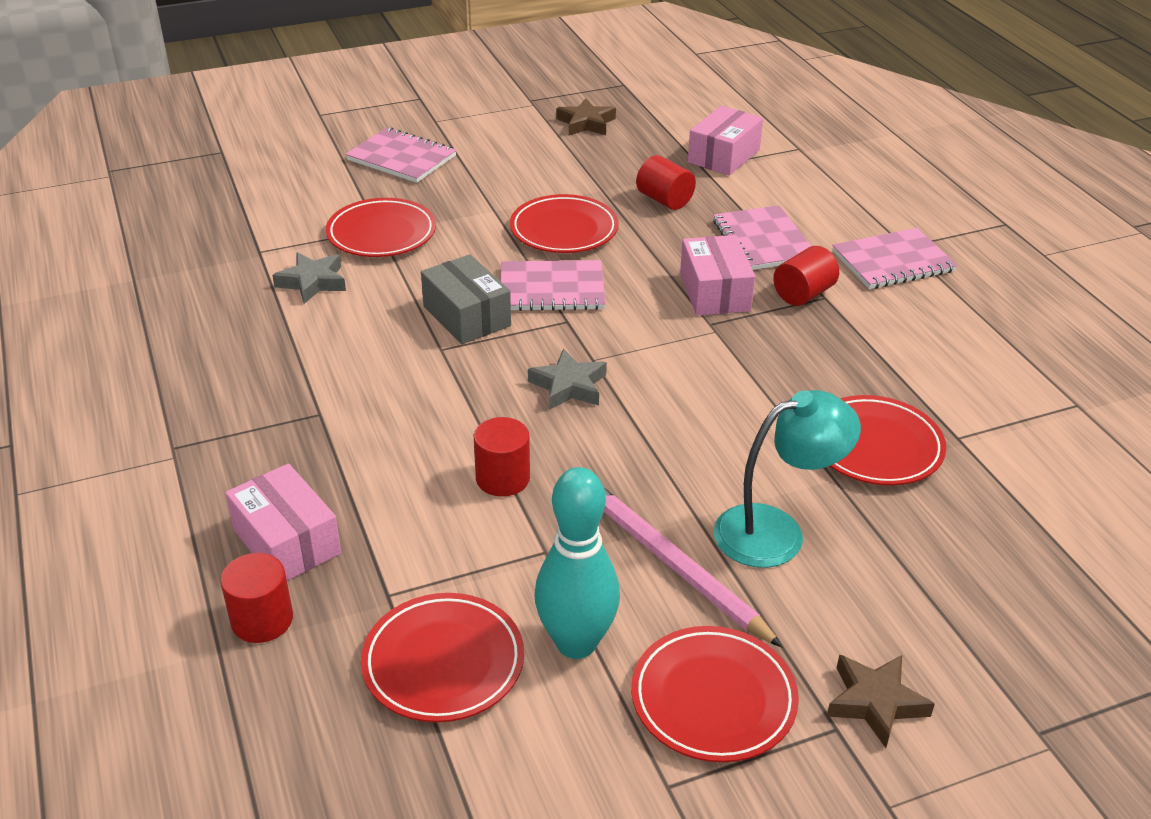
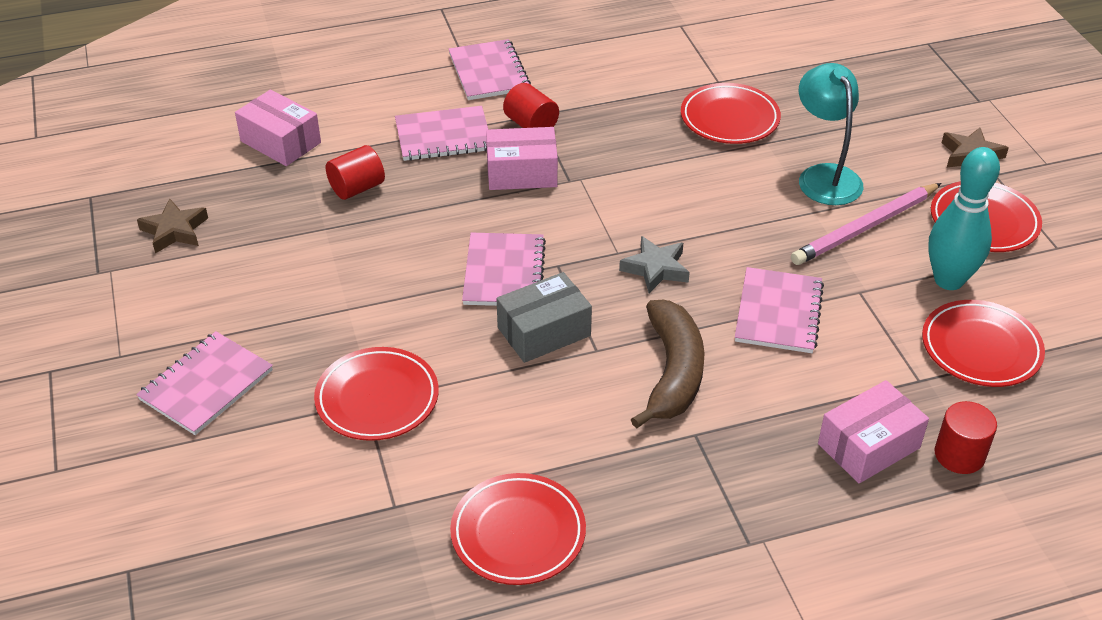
camera: 85 degrees left, 5 degrees up
grey star [272,252,346,304] -> none
red cylinder [474,417,530,496] -> pink notebook [735,267,824,353]
red plate [510,194,619,253] -> red plate moved to [450,473,586,585]
none -> brown banana [631,300,705,429]

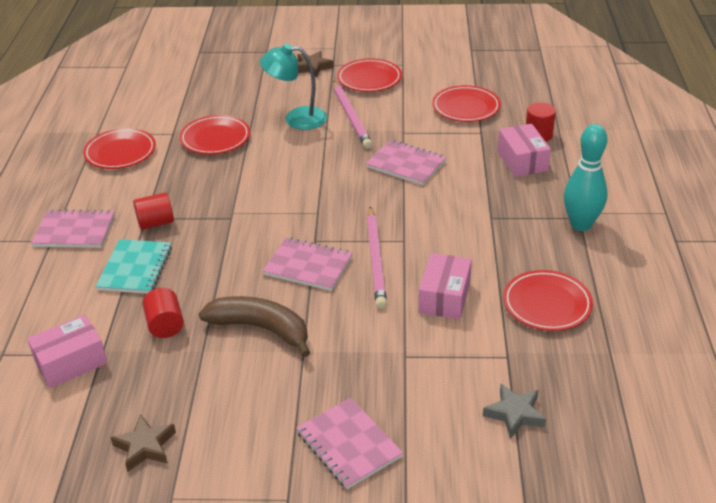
camera: 70 degrees left, 5 degrees down
red plate [314,347,439,441] -> red plate moved to [83,128,156,169]
pink notebook [395,106,488,161] -> turquoise notebook [95,239,172,294]
pink box [486,127,558,190] -> pink box moved to [419,253,472,319]
grey box [496,272,592,363] -> pink pencil [366,207,387,309]
grey star [619,236,690,293] -> grey star moved to [483,384,546,439]
brown banana [631,300,705,429] -> brown banana moved to [199,296,310,357]
turquoise bowling pin [928,147,1000,290] -> turquoise bowling pin moved to [564,124,608,231]

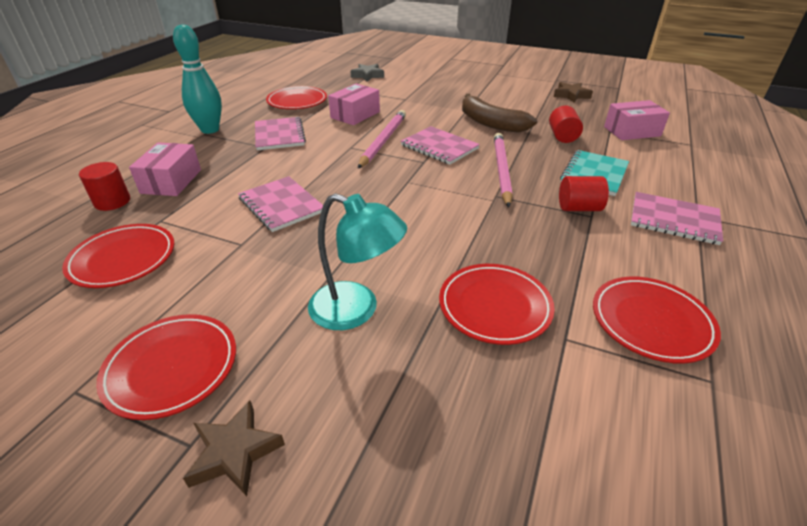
camera: 160 degrees left, 0 degrees up
pink notebook [296,398,403,489] -> pink notebook moved to [255,117,306,150]
pink pencil [333,81,372,148] -> pink pencil moved to [494,133,513,207]

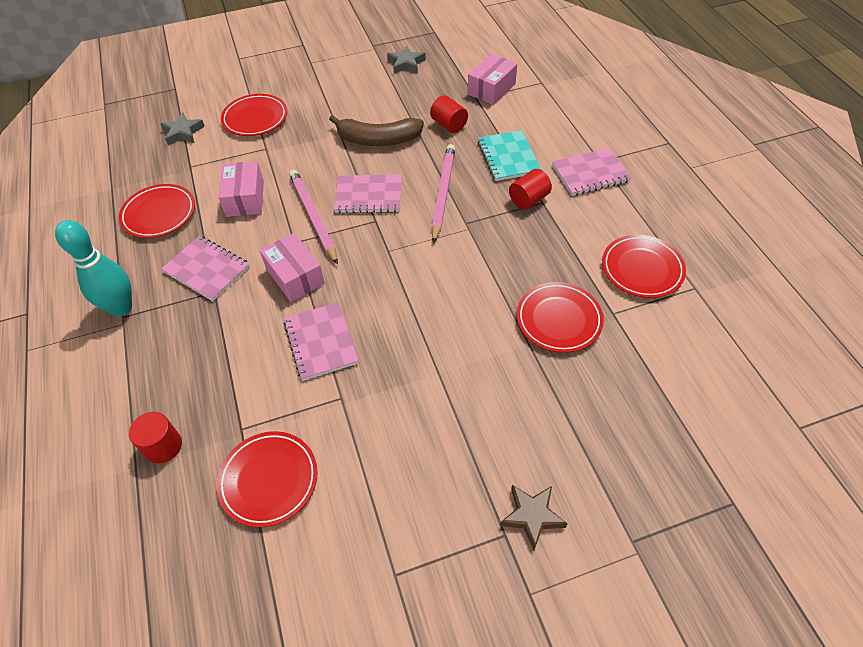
camera: 40 degrees left, 15 degrees up
red plate [96,314,236,420] -> red plate moved to [221,94,287,136]
pink box [129,143,201,196] -> pink box moved to [260,233,325,302]
pink notebook [238,176,323,232] -> pink notebook turned 60 degrees clockwise [283,302,359,381]
turquoise lamp [308,193,407,330] -> none
pink pencil [494,133,513,207] -> pink pencil turned 45 degrees clockwise [431,144,455,243]
brown star [554,82,593,103] -> grey star [387,45,426,74]

